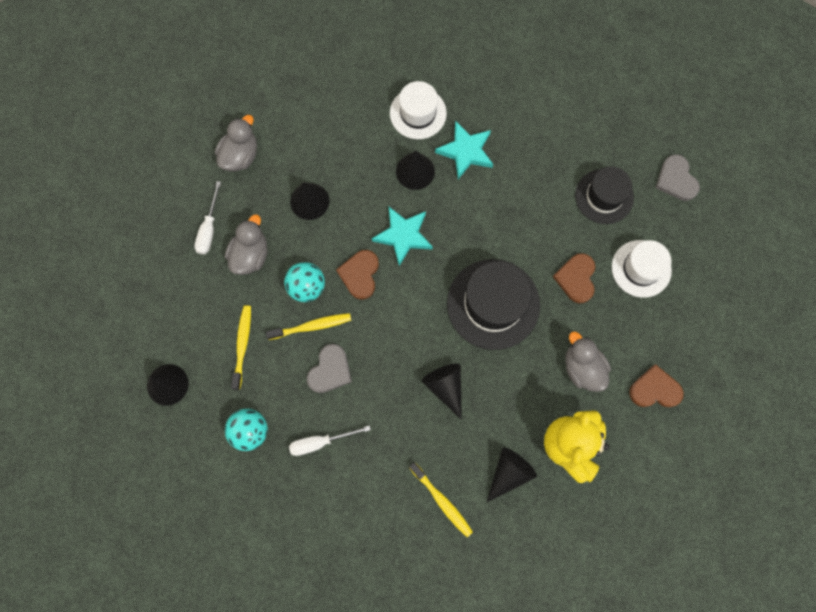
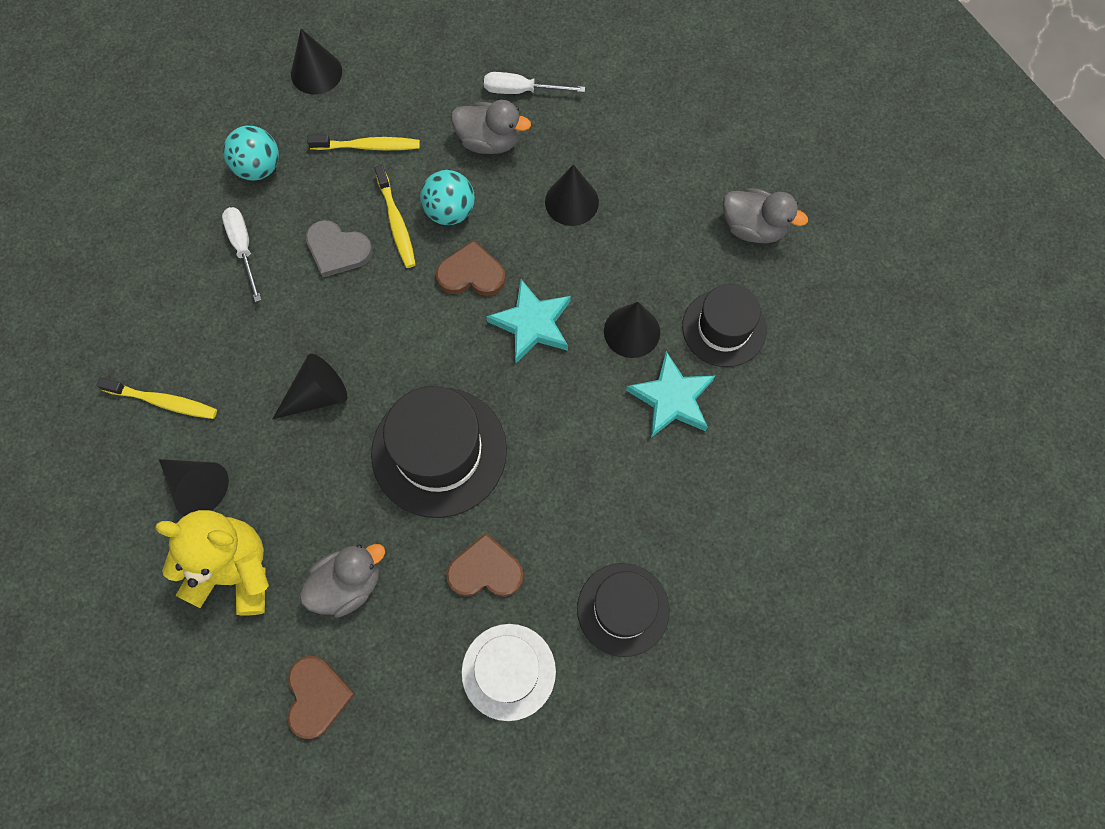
camera: 85 degrees right, 5 degrees down
grey duck [215,115,257,172] -> grey duck moved to [723,188,808,243]
white hat [390,81,447,139] -> black hat [682,284,767,367]
yellow toothbrush [409,462,473,537] -> yellow toothbrush turned 120 degrees counterclockwise [96,377,217,419]
grey heart [655,154,700,201] -> none

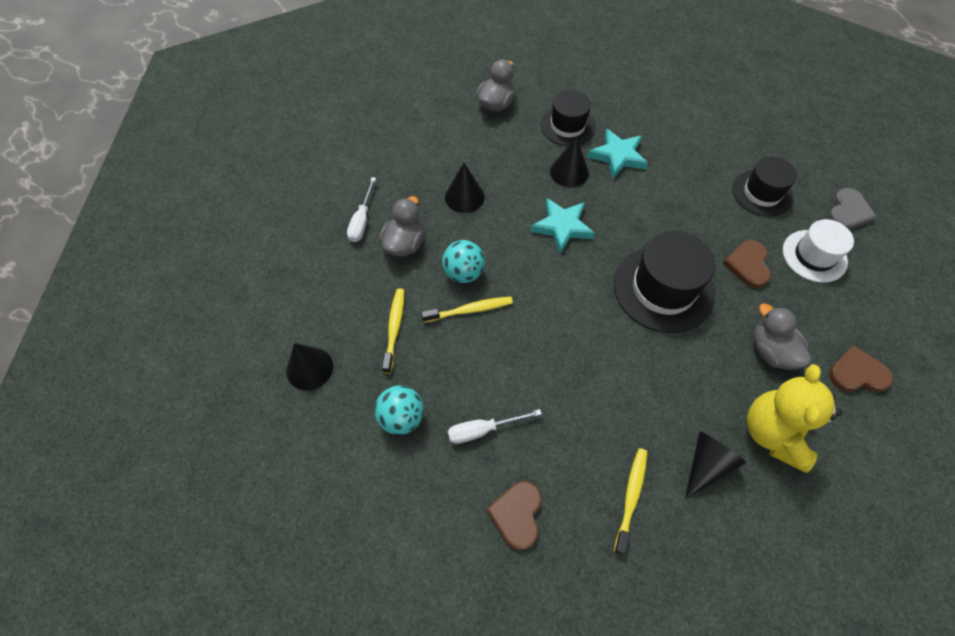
camera: 85 degrees left, 10 degrees down
black cone [273,354,347,419] -> none
grey heart [306,220,373,277] -> grey heart moved to [828,188,876,230]
brown heart [436,240,506,296] -> brown heart moved to [486,481,542,550]

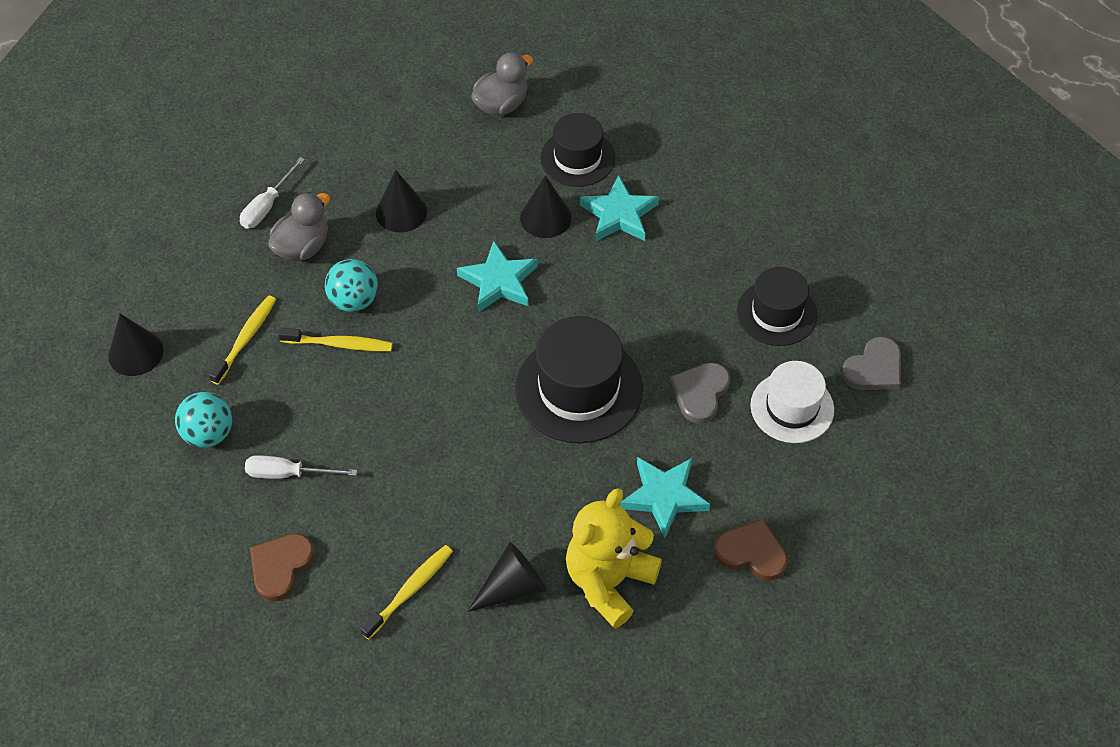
camera: 20 degrees right, 5 degrees down
brown heart [723,240,771,288] -> grey heart [670,363,730,424]
grey duck [753,304,811,370] -> turquoise star [620,457,710,538]

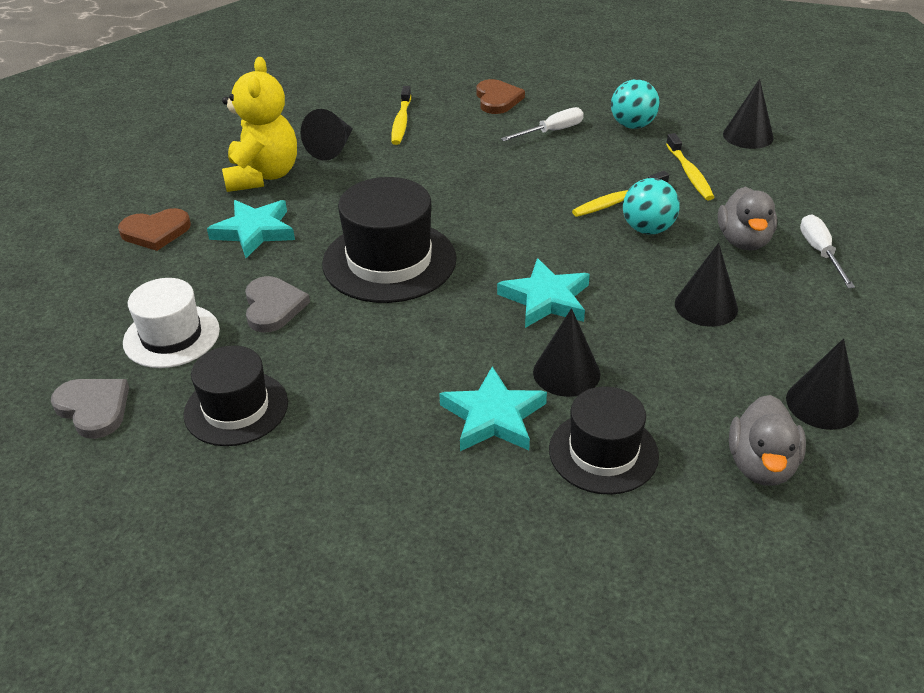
camera: 145 degrees right, 15 degrees down
grey heart [841,337,901,390] -> grey heart turned 120 degrees clockwise [51,379,129,439]
none -> black cone [786,338,859,430]

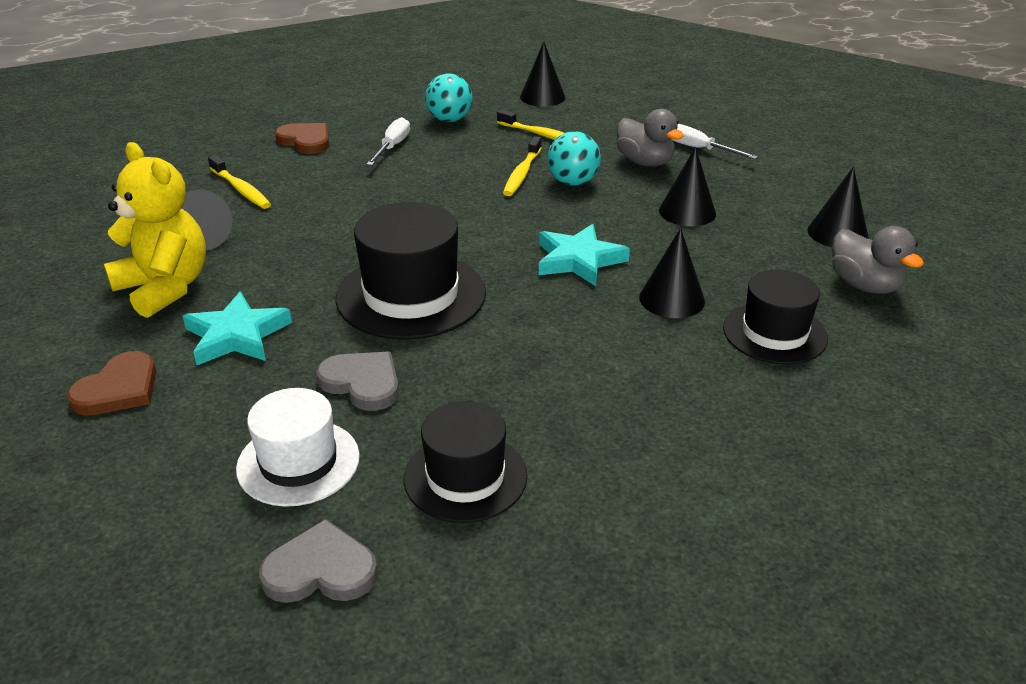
camera: 45 degrees left, 5 degrees down
turquoise star [439,366,547,451] -> none

